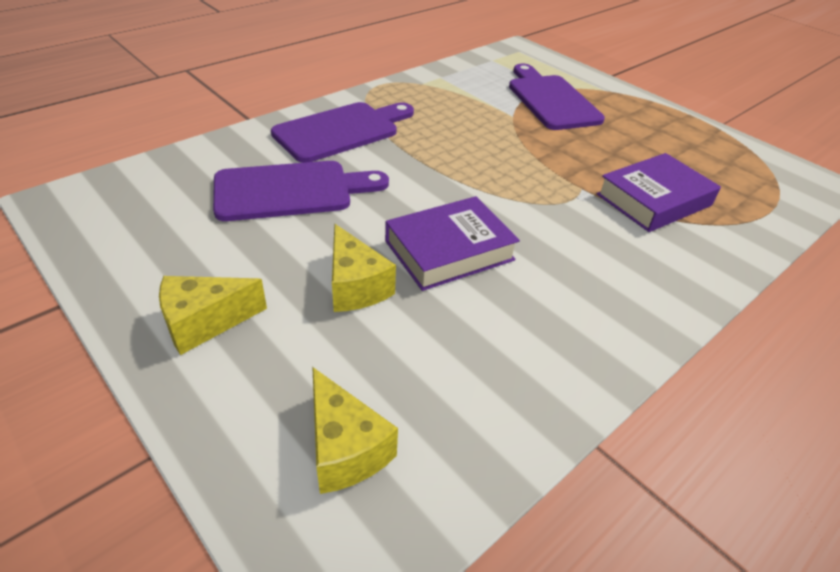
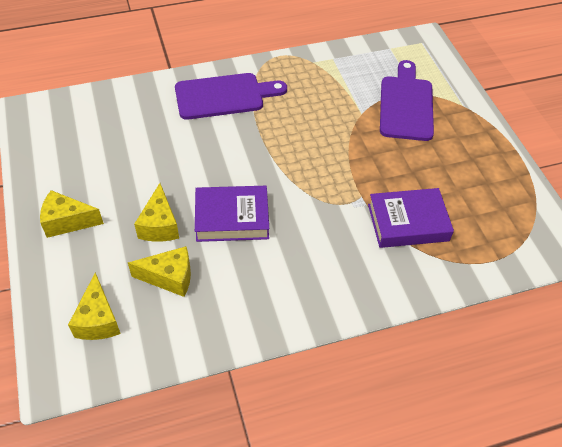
camera: 25 degrees right, 10 degrees up
purple cutting board [213,161,389,221] -> none
none -> yellow cheese [128,246,191,297]

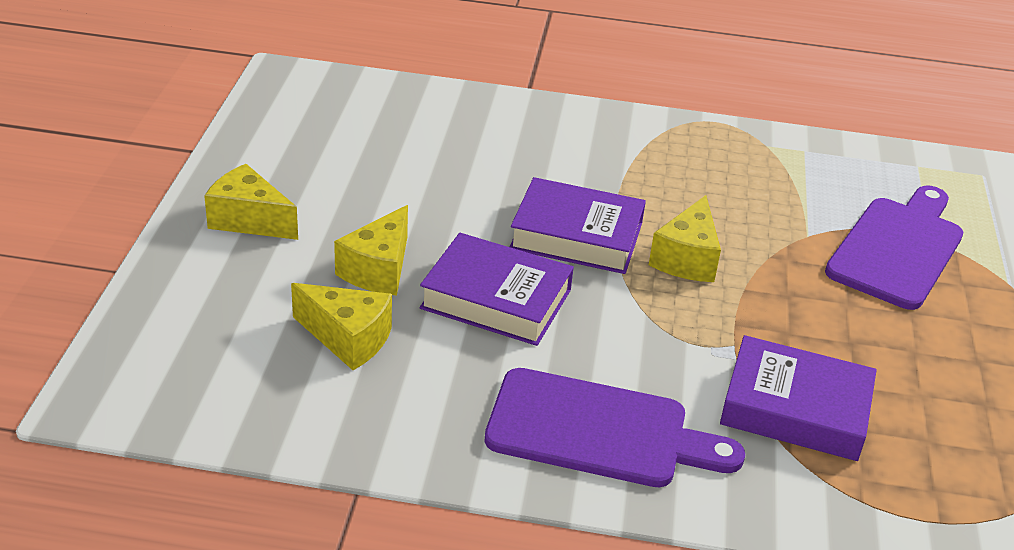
camera: 25 degrees right, 15 degrees down
yellow cheese [68,273,121,340] -> yellow cheese moved to [649,195,721,282]
purple cutting board [175,73,287,120] -> purple cutting board moved to [484,368,745,487]
none -> purple book [510,177,646,274]

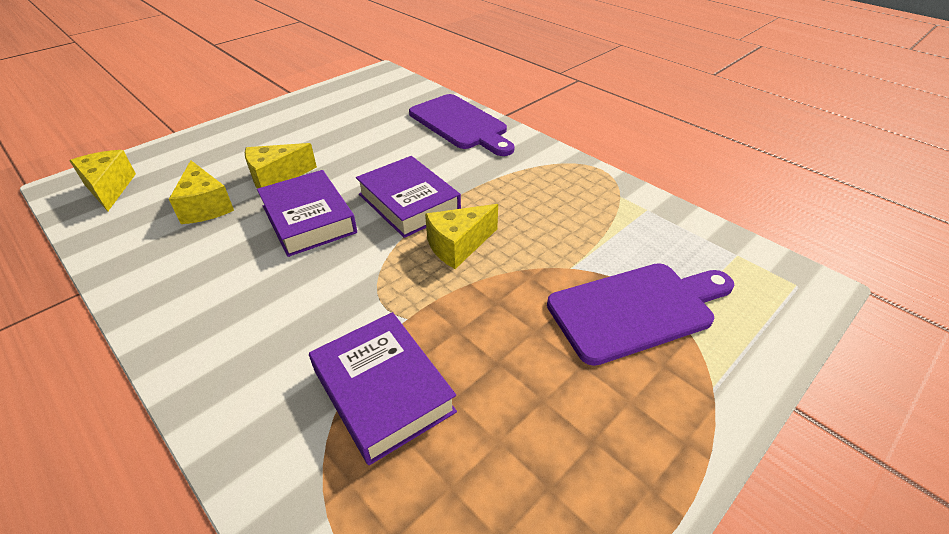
camera: 40 degrees right, 5 degrees up
yellow cheese [204,164,298,240] -> yellow cheese moved to [70,150,136,211]
purple cutting board [484,368,745,487] -> purple cutting board moved to [409,94,515,156]

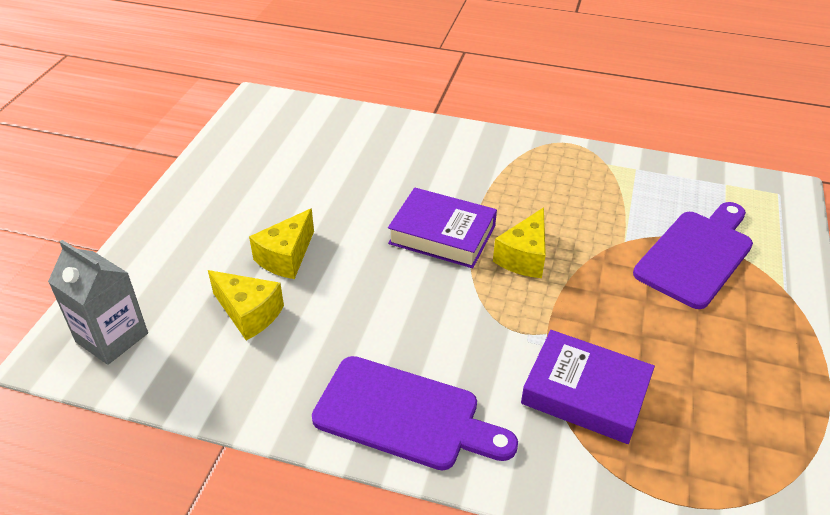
camera: 30 degrees left, 0 degrees up
yellow cheese [70,150,136,211] -> grey carton [48,240,148,365]
purple book [257,170,357,257] -> none
purple cutting board [409,94,515,156] -> purple cutting board moved to [312,356,518,470]

